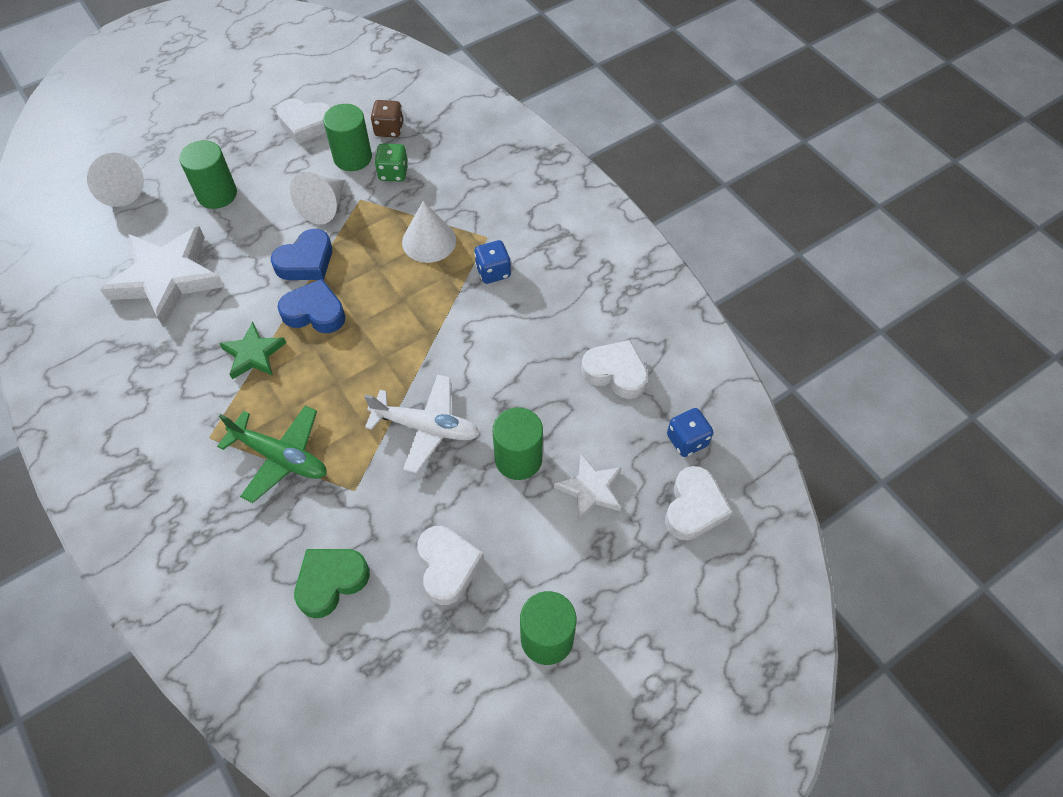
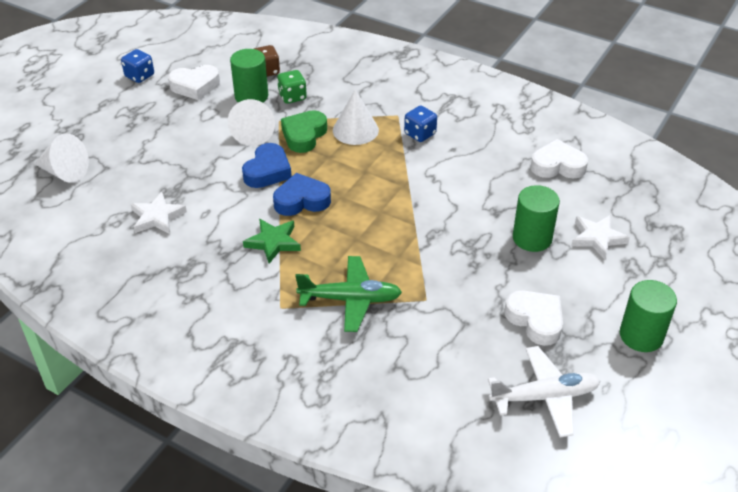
camera: 25 degrees left, 15 degrees down
white star [100,226,224,327] -> white star [131,192,187,234], size x0.53
green cylinder [179,140,237,209] -> none
green heart [294,549,370,618] -> green heart moved to [281,110,327,153]
white plane [364,375,480,473] -> white plane moved to [488,346,600,437]
white heart [665,466,732,540] -> none
blue dice [667,408,713,457] -> blue dice moved to [121,49,154,83]

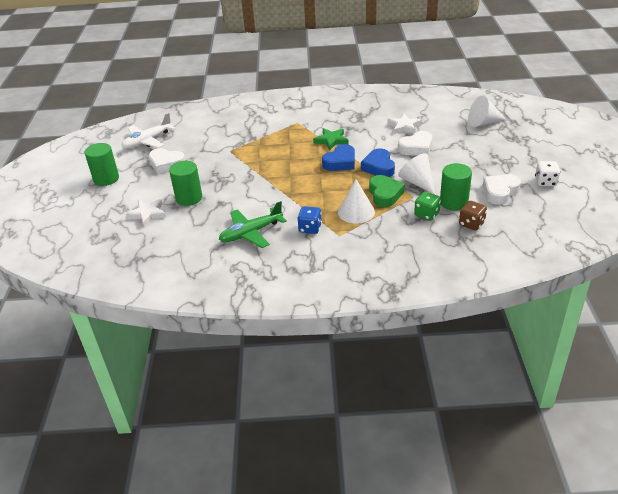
camera: 150 degrees right, 5 degrees down
blue dice [121,49,154,83] -> white dice [535,161,560,186]
green plane [295,256,402,332] -> green plane moved to [219,201,287,248]
white heart [530,139,588,179] -> white heart moved to [398,131,432,156]

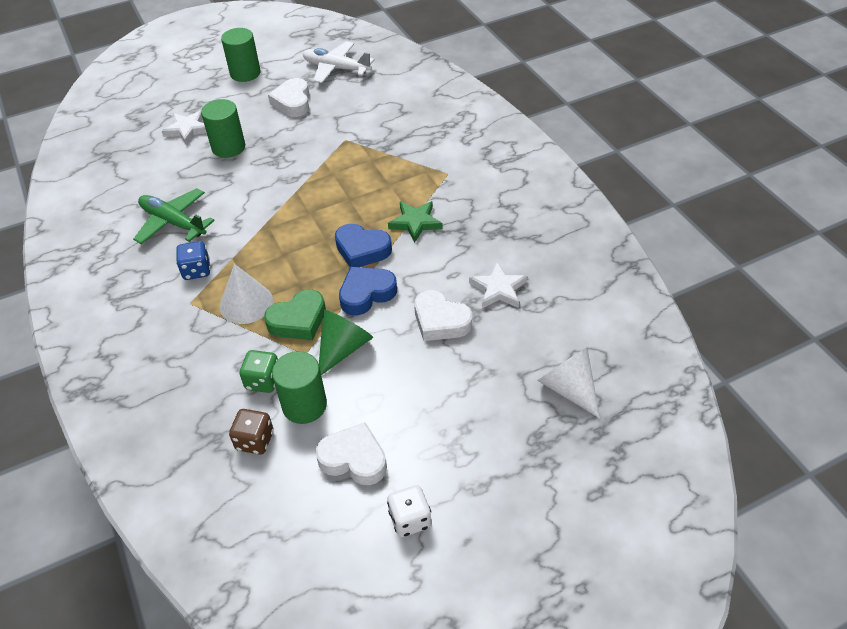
camera: 65 degrees right, 10 degrees up
white cone [398,153,435,195] -> green cone [319,310,373,375]

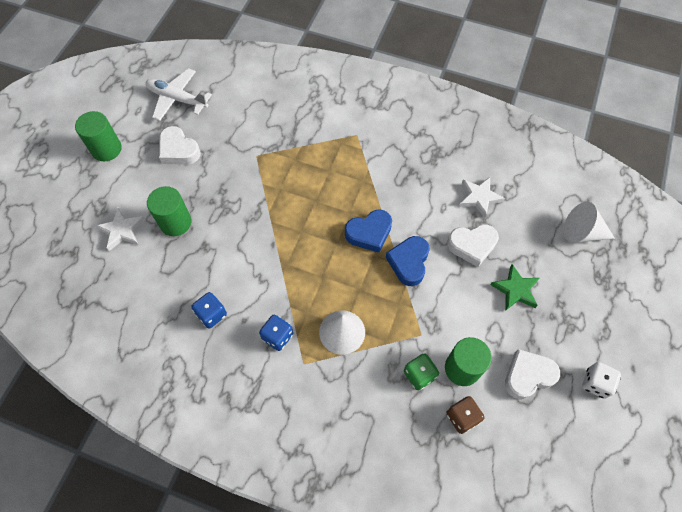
camera: 45 degrees left, 15 degrees up
green plane [133,188,215,244] -> blue dice [191,292,227,328]
green heart [264,290,326,340] -> none
white plane [303,41,374,83] -> white plane turned 45 degrees clockwise [145,68,212,121]
green cone [319,310,373,375] -> none
green star [388,201,442,243] -> green star moved to [490,264,540,311]

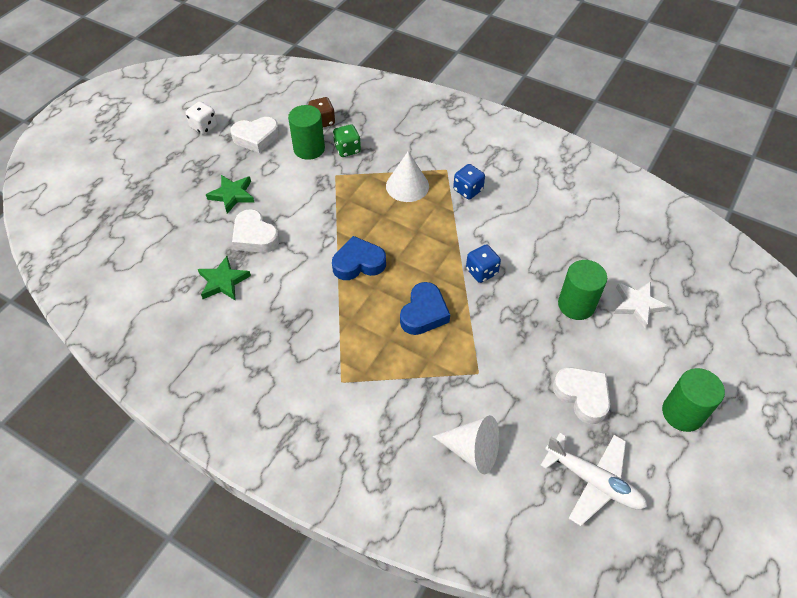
camera: 170 degrees left, 10 degrees down
blue dice [191,292,227,328] -> blue dice moved to [466,245,501,283]
blue heart [386,236,429,286] -> blue heart moved to [400,282,450,335]
white heart [447,224,499,267] -> white heart turned 135 degrees counterclockwise [232,209,280,253]
white star [459,177,505,218] -> green star [198,256,251,301]
white cone [564,202,615,243] -> white cone moved to [433,415,499,474]

